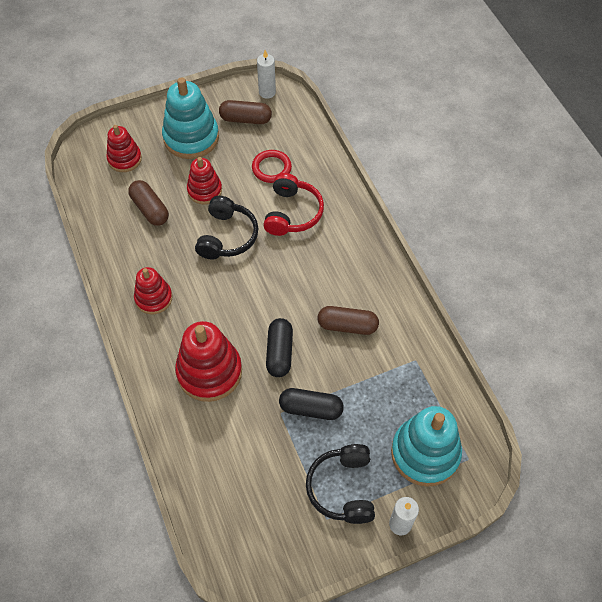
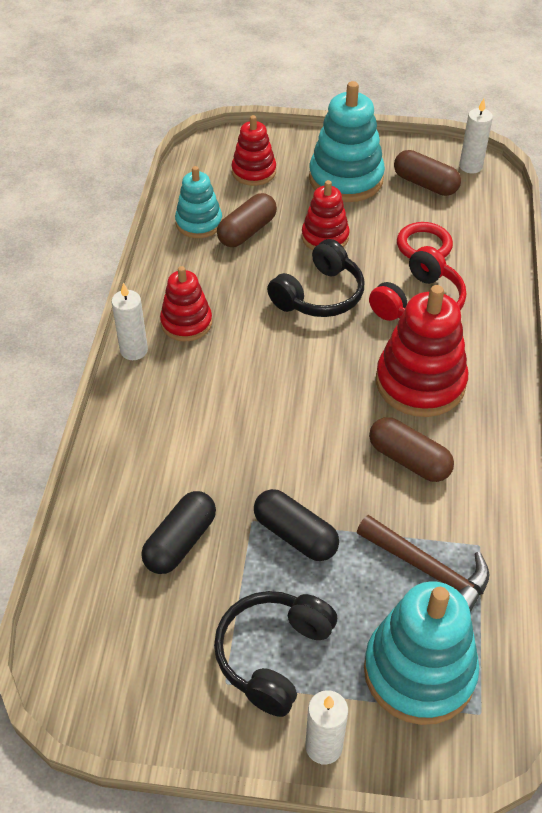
camera: 30 degrees right, 10 degrees down
brown capsule [128,180,169,226] -> brown capsule turned 45 degrees clockwise [217,193,277,247]
red stacking toy [175,321,242,402] -> red stacking toy moved to [376,285,468,417]
black capsule [266,318,293,377] -> black capsule moved to [141,491,216,574]
none -> white candle [111,283,148,360]
none -> turquoise stacking toy [175,166,222,238]
none -> brown hammer [357,515,489,612]

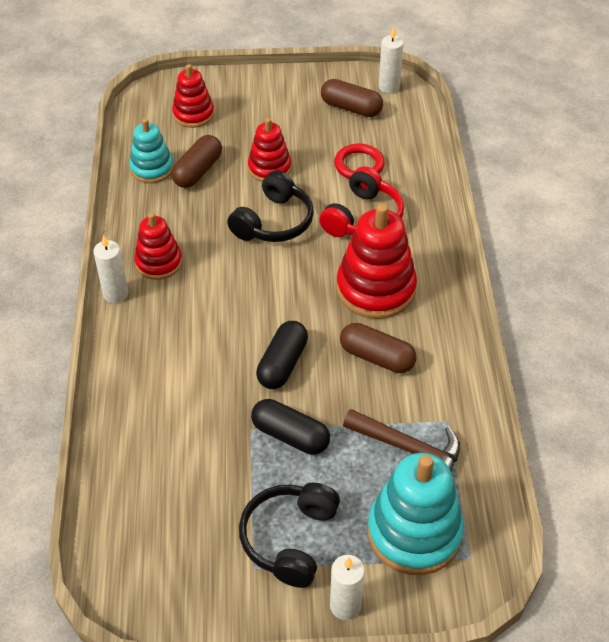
camera: 10 degrees left, 0 degrees up
black capsule [141,491,216,574] -> black capsule moved to [256,321,308,389]
turquoise stacking toy [309,81,385,202] -> none

